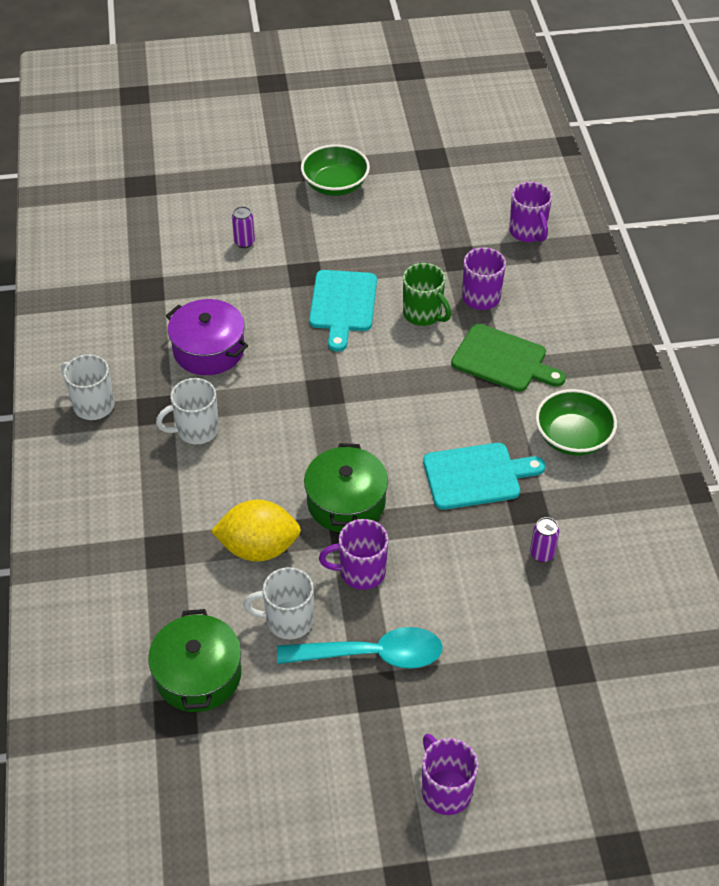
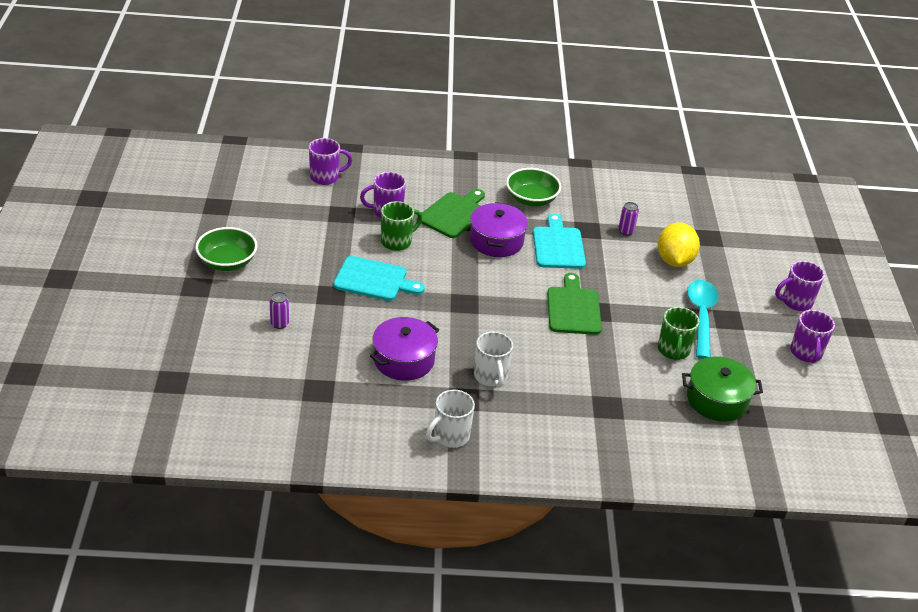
camera: 85 degrees left, 10 degrees down
yellow lemon [211,500,301,562] -> yellow lemon moved to [657,222,700,267]
white mug [243,567,314,639] -> green mug [658,307,700,361]
green pot [304,443,388,532] -> green cutting board [547,273,602,335]
purple mug [319,519,388,590] -> purple mug moved to [790,310,835,363]
none -> purple pot [470,202,528,257]

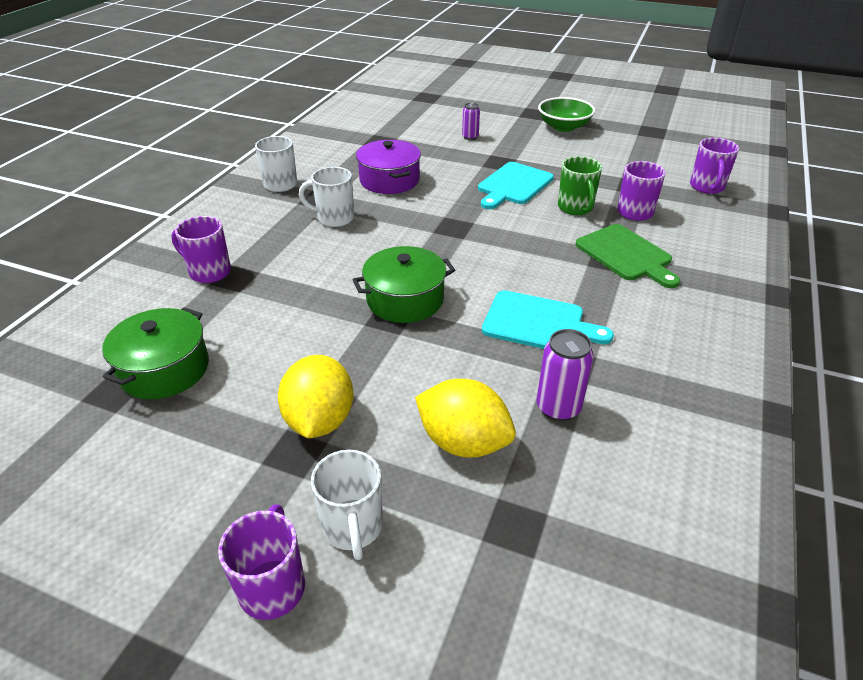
camera: 115 degrees right, 0 degrees up
purple pot [470,202,528,257] -> none
green bowl [506,168,561,206] -> none
green cutting board [547,273,602,335] -> green pot [353,246,455,323]
purple can [618,202,639,236] -> purple can [536,329,594,421], size x1.57
green mug [658,307,700,361] -> none
turquoise spoon [687,280,718,359] -> yellow lemon [278,355,354,438]
purple mug [790,310,835,363] -> purple mug moved to [171,216,231,283]
none -> white mug [311,450,383,560]

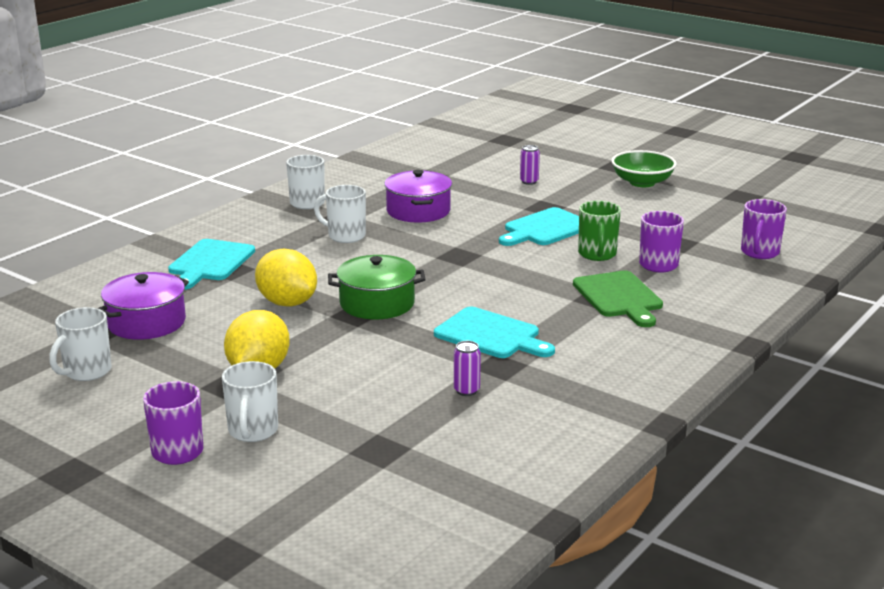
camera: 15 degrees right, 15 degrees down
green pot [102,307,209,399] -> purple pot [97,272,189,340]
purple mug [171,216,231,283] -> turquoise cutting board [168,239,255,290]
yellow lemon [415,379,516,458] -> yellow lemon moved to [255,249,317,307]
purple can [536,329,594,421] -> purple can [454,341,481,396], size x0.64
none -> white mug [49,307,112,381]

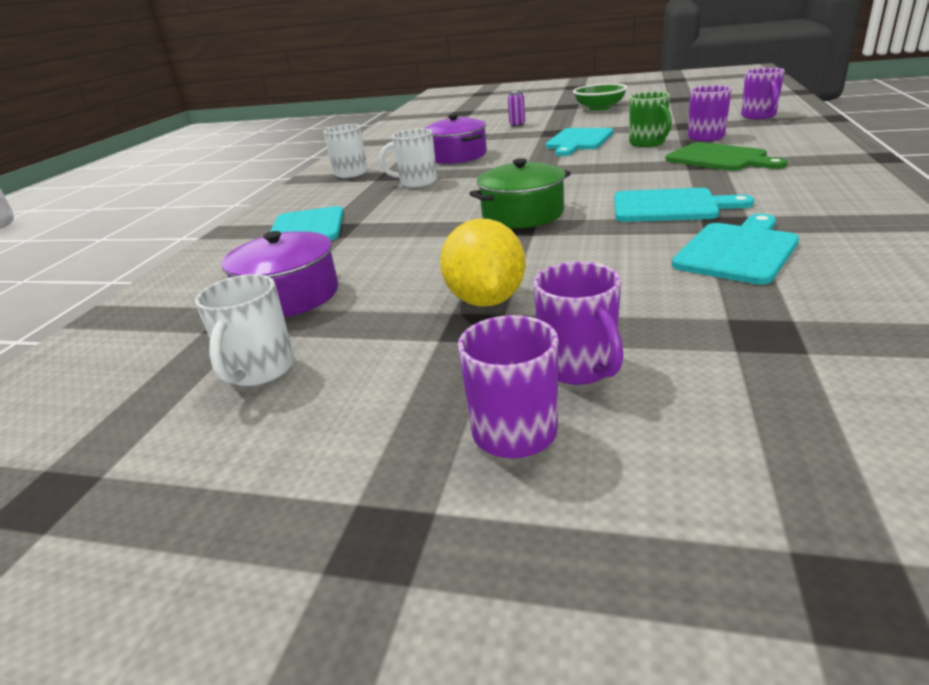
camera: 20 degrees left, 5 degrees up
white mug [222,361,278,442] -> purple mug [533,262,624,385]
yellow lemon [255,249,317,307] -> none
purple can [454,341,481,396] -> turquoise cutting board [672,214,799,285]

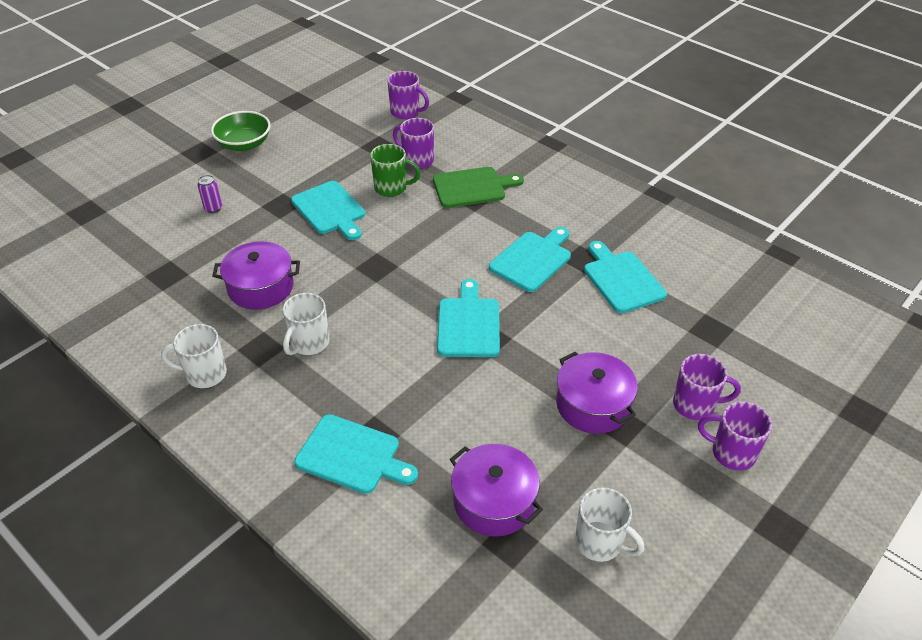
camera: 65 degrees left, 15 degrees up
yellow lemon [440,219,526,306] -> purple pot [556,352,638,434]
green pot [469,158,571,228] -> turquoise cutting board [437,279,500,357]

